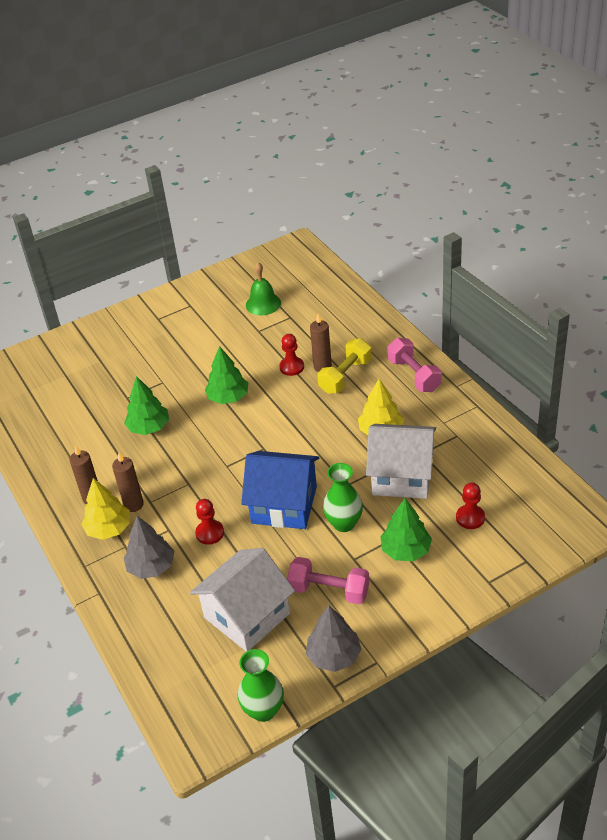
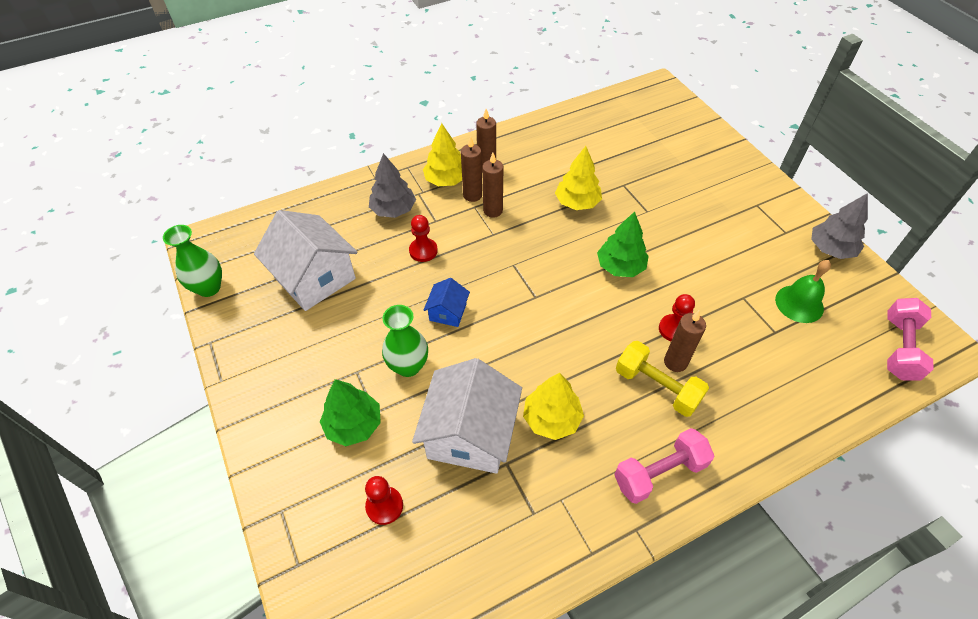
camera: 90 degrees right, 10 degrees up
green tree [124,376,169,435] -> yellow tree [555,146,602,210]
blue house [241,451,319,529] -> blue house [424,278,470,327], size x0.48
pink dumbbell [287,557,369,604] -> pink dumbbell moved to [887,298,934,381]
grey tree [306,606,361,672] -> grey tree moved to [811,193,868,259]
none -> brown candle [482,153,504,218]

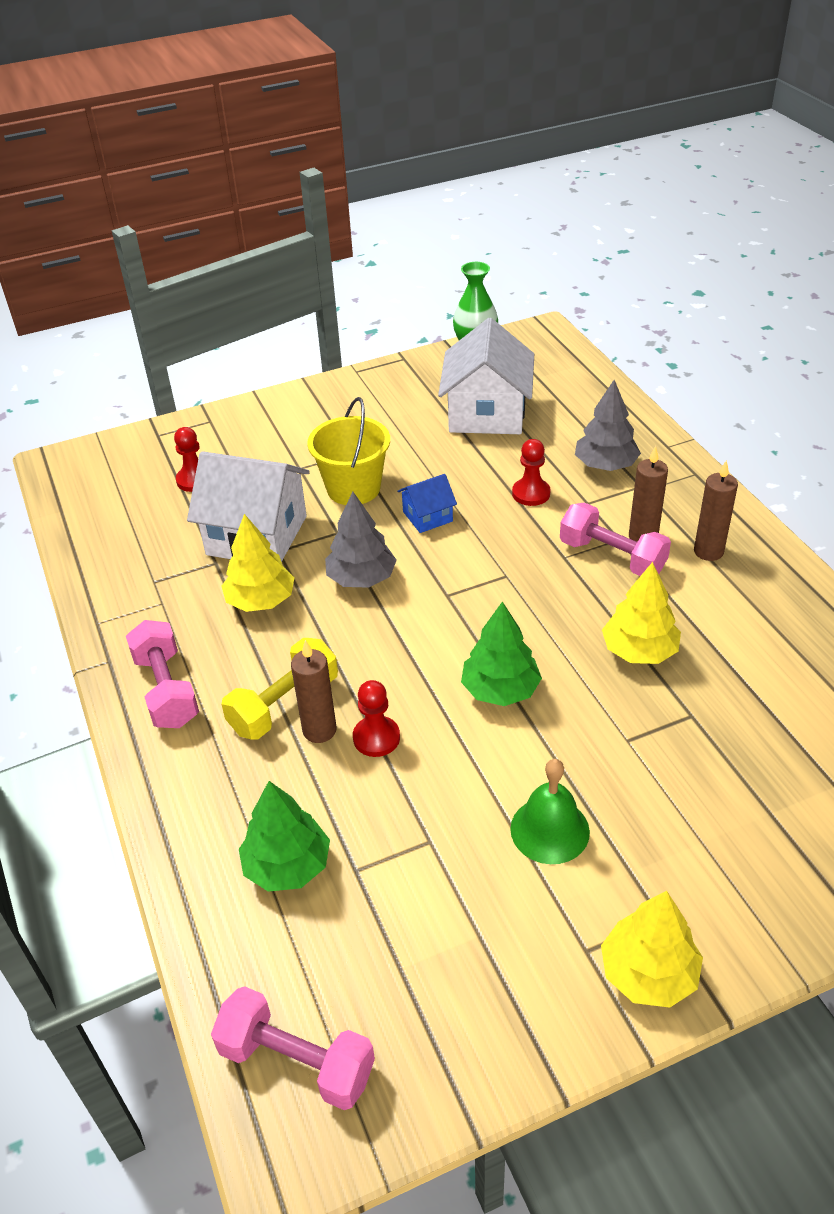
camera: 95 degrees right, 10 degrees down
white house [254,210,357,311] -> white house turned 45 degrees counterclockwise [438,318,534,434]
green tree [320,379,381,446] -> green tree moved to [239,781,330,892]
green vase [382,305,428,377] -> yellow bucket [307,397,390,505]
yellow tree [423,123,462,186] -> yellow tree moved to [601,891,703,1008]
blue house [424,278,470,327] -> blue house turned 45 degrees counterclockwise [397,474,457,533]
brown candle [482,153,504,218] -> pink dumbbell [560,502,671,576]
green bell [775,260,831,323] -> green bell moved to [510,759,590,864]
grey tree [811,193,868,259] -> grey tree moved to [325,492,397,588]

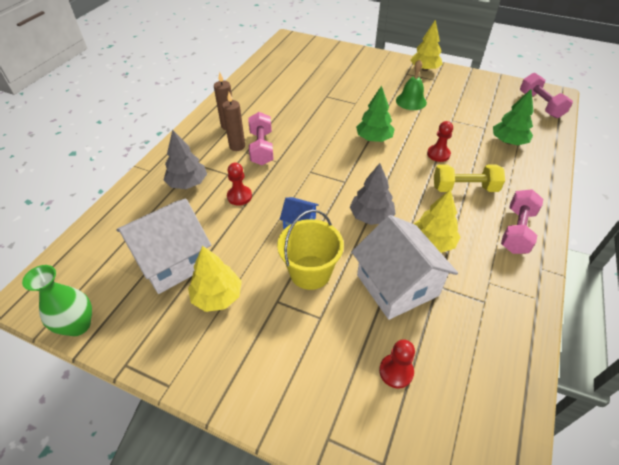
camera: 135 degrees left, 5 degrees up
brown candle [291,640,336,743] -> none
yellow tree [602,562,681,664] -> yellow tree moved to [188,246,242,312]

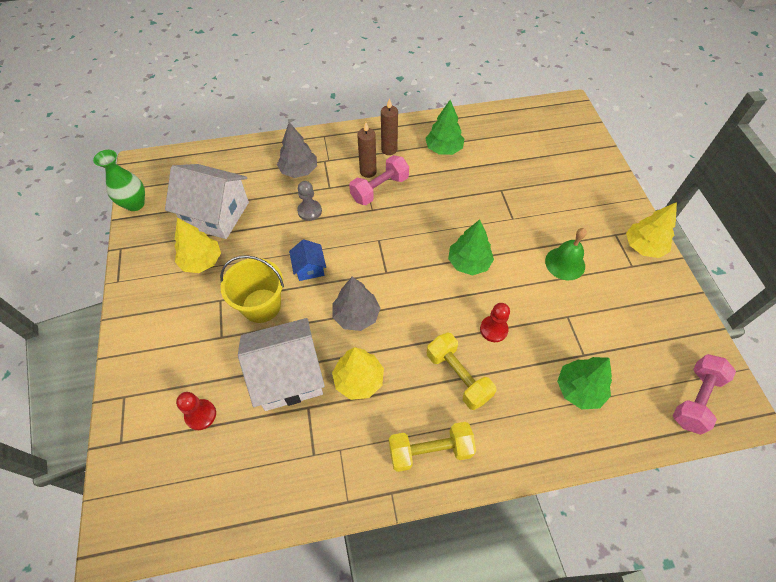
camera: 55 degrees right, 10 degrees up
red pawn [227,163,252,206] -> grey pawn [297,181,322,221]
white house [352,215,458,320] -> white house turned 45 degrees clockwise [238,318,325,411]
pink dumbbell [501,189,543,254] -> yellow dumbbell [389,422,476,472]
none -> green tree [425,100,464,155]

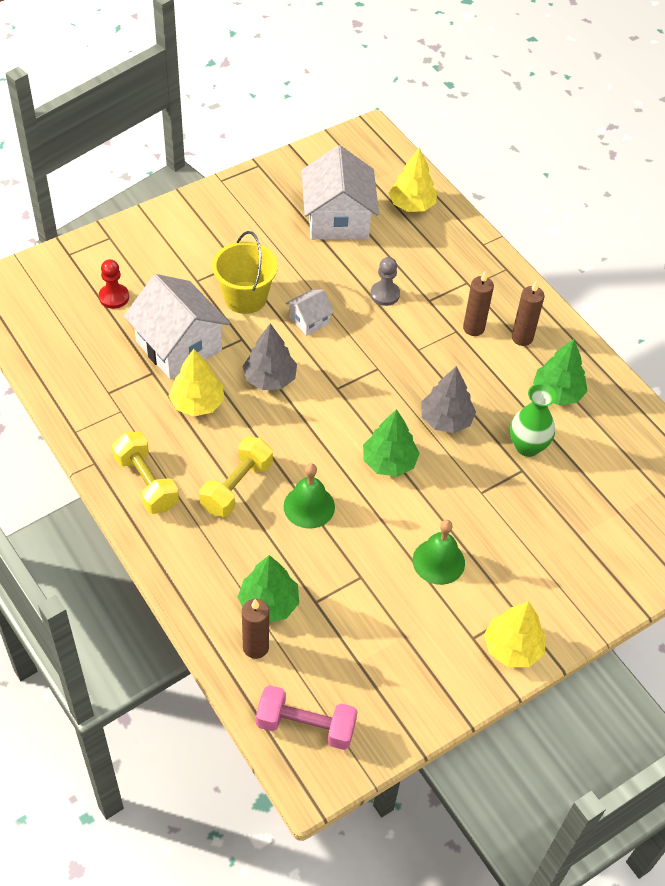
camera: 65 degrees right, 5 degrees down
green vase [93,150,145,211] -> green vase moved to [510,383,557,457]
yellow tree [175,218,221,273] -> yellow tree moved to [389,147,437,212]
grey tree [277,122,317,178] -> grey tree moved to [421,366,476,433]
blue house [289,239,326,281] -> white house [286,289,334,336]
pink dumbbell [349,155,409,205] -> none
red pawn [480,303,510,342] -> green bell [284,463,335,529]
none -> brown candle [242,599,269,659]

